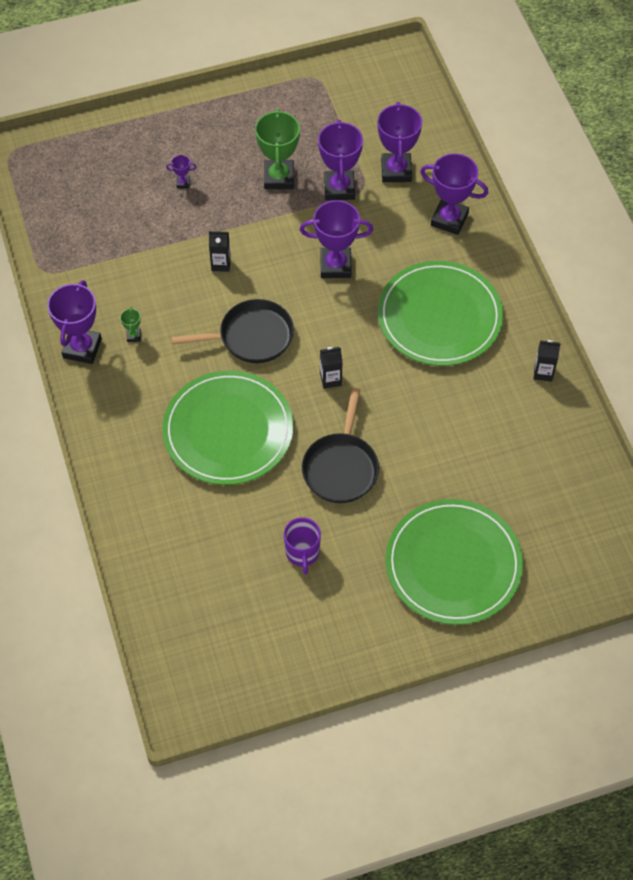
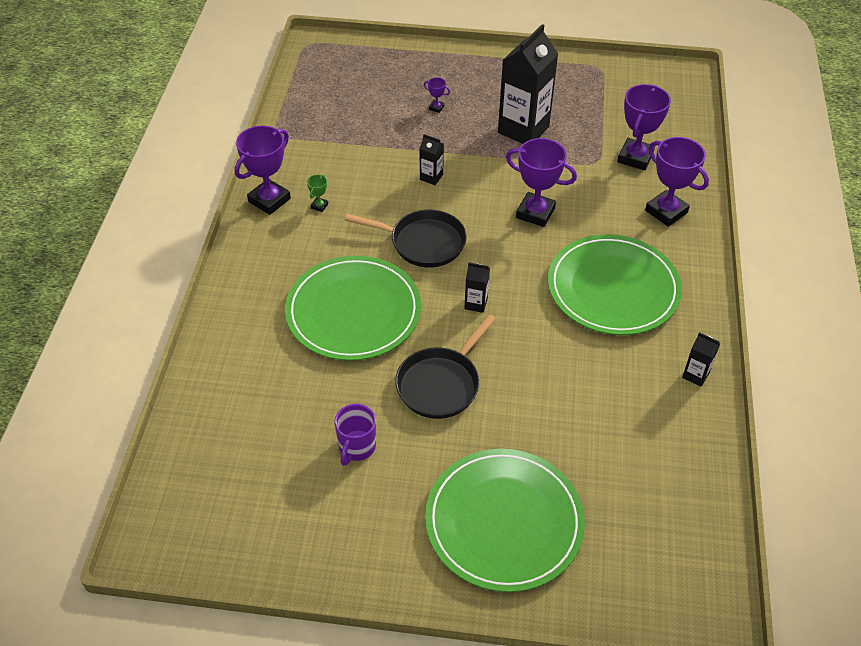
camera: 25 degrees right, 10 degrees down
green trophy [255,109,300,189] -> black carton [498,24,558,144]
purple trophy [318,120,363,201] -> none

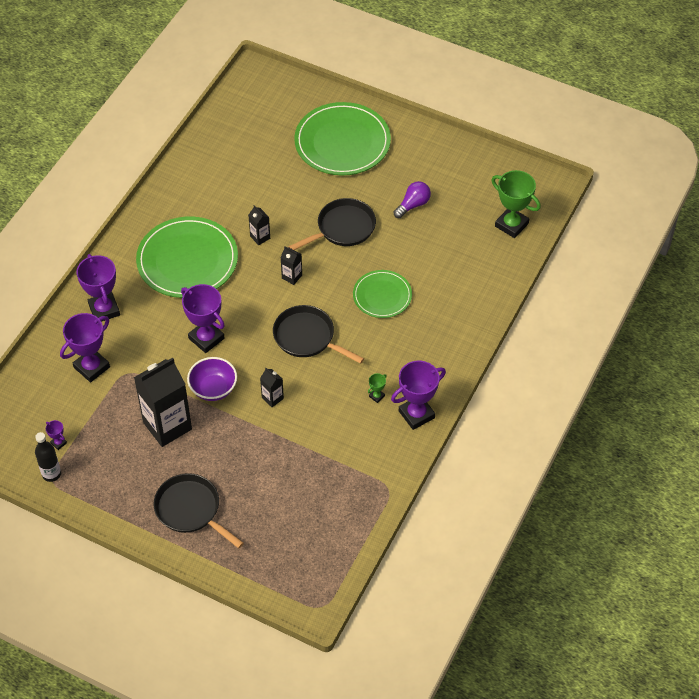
camera: 160 degrees left, 5 degrees up
green plate [285,256,421,361] -> green plate [353,270,412,318], size x0.58
purple mug [334,404,376,466] -> purple light bulb [394,181,431,218]
purple trophy [424,77,450,113] -> purple trophy moved to [46,420,67,450]
black carton [682,332,720,387] -> black carton moved to [248,205,270,245]
none -> black bottle [35,432,61,482]
none -> black pan [154,473,244,548]
none -> purple bowl [187,357,237,401]
none -> green trophy [491,170,541,238]

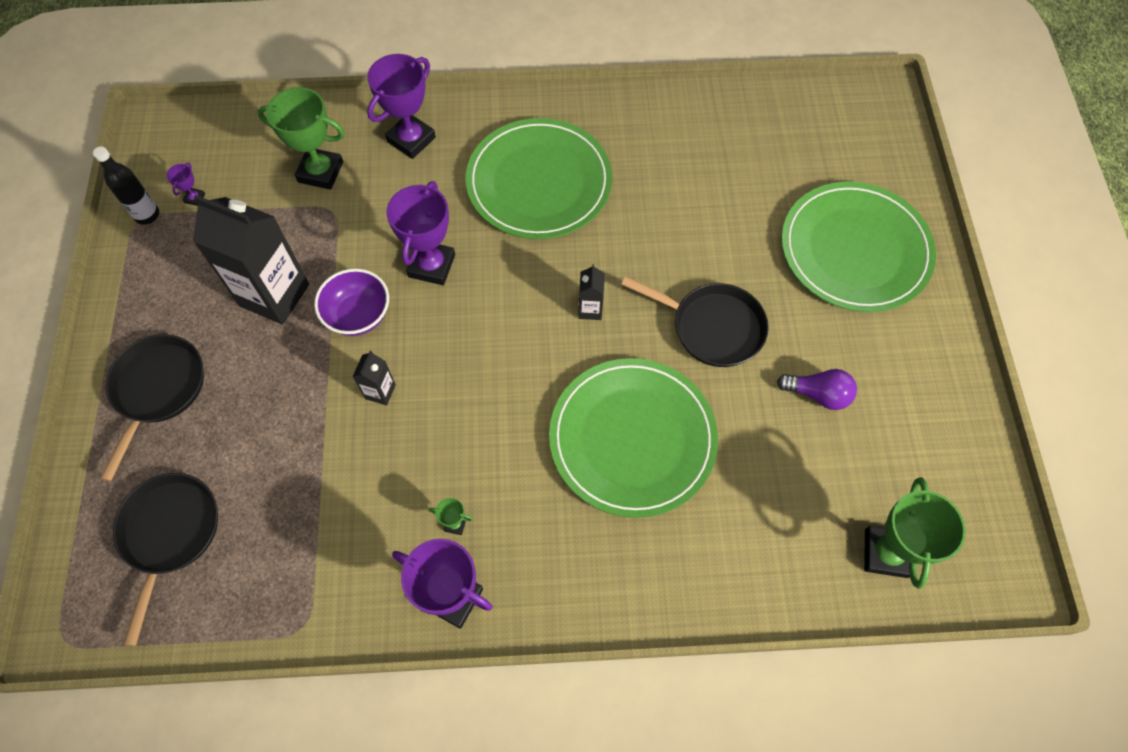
camera: 60 degrees right, 10 degrees up
purple trophy [60,313,110,382] -> green trophy [257,87,344,189]
black carton [248,205,270,245] -> none
black pan [273,305,364,364] -> black pan moved to [113,473,218,646]
green plate [353,270,412,318] -> green plate [549,358,718,518], size x1.74

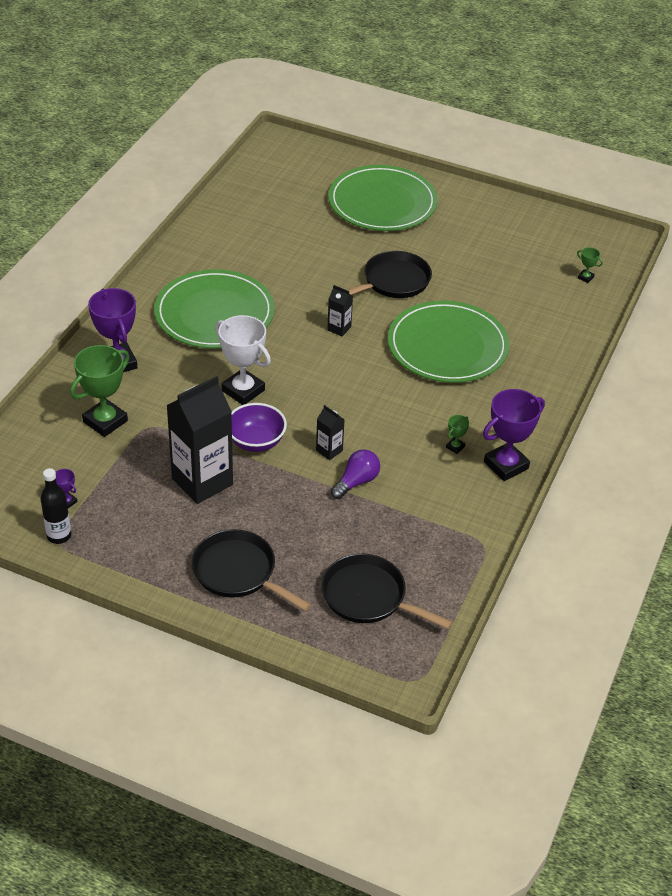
camera: 65 degrees left, 20 degrees down
purple trophy [387,181,455,285] -> white trophy [215,315,271,405]
purple light bulb [777,369,857,410] -> purple light bulb moved to [331,449,380,499]
green trophy [864,477,966,589] -> green trophy [577,247,603,283], size x0.43

